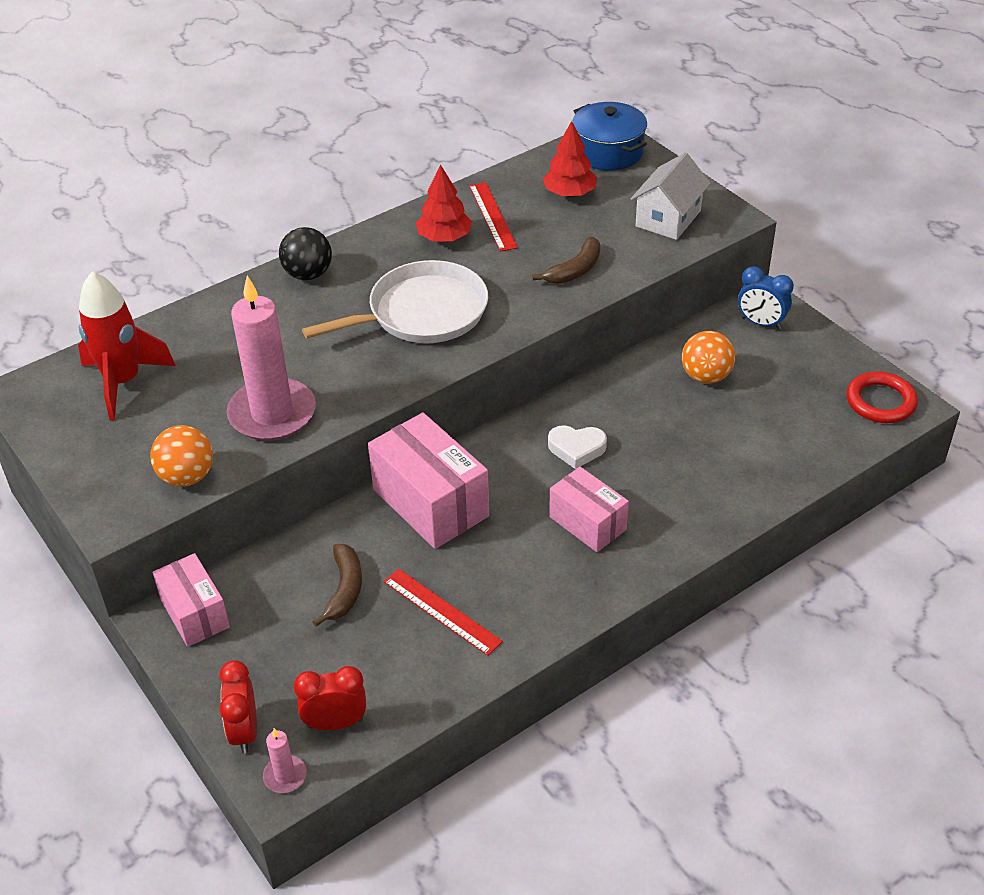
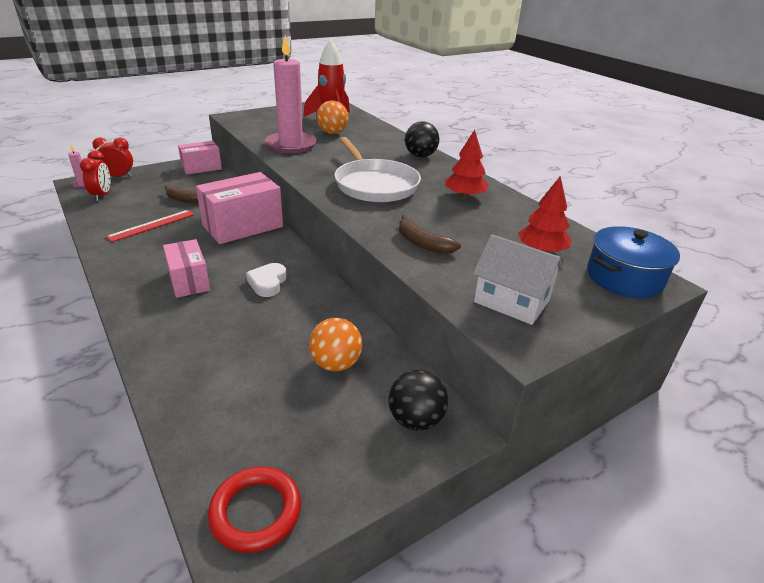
camera: 90 degrees right, 10 degrees down
orange ball [150,425,213,487] -> orange ball moved to [316,101,348,134]
red ruler [469,182,518,252] -> none
pink box [549,467,629,552] -> pink box turned 75 degrees counterclockwise [163,239,210,298]
blue clock [738,267,794,330] -> black ball [388,370,448,431]

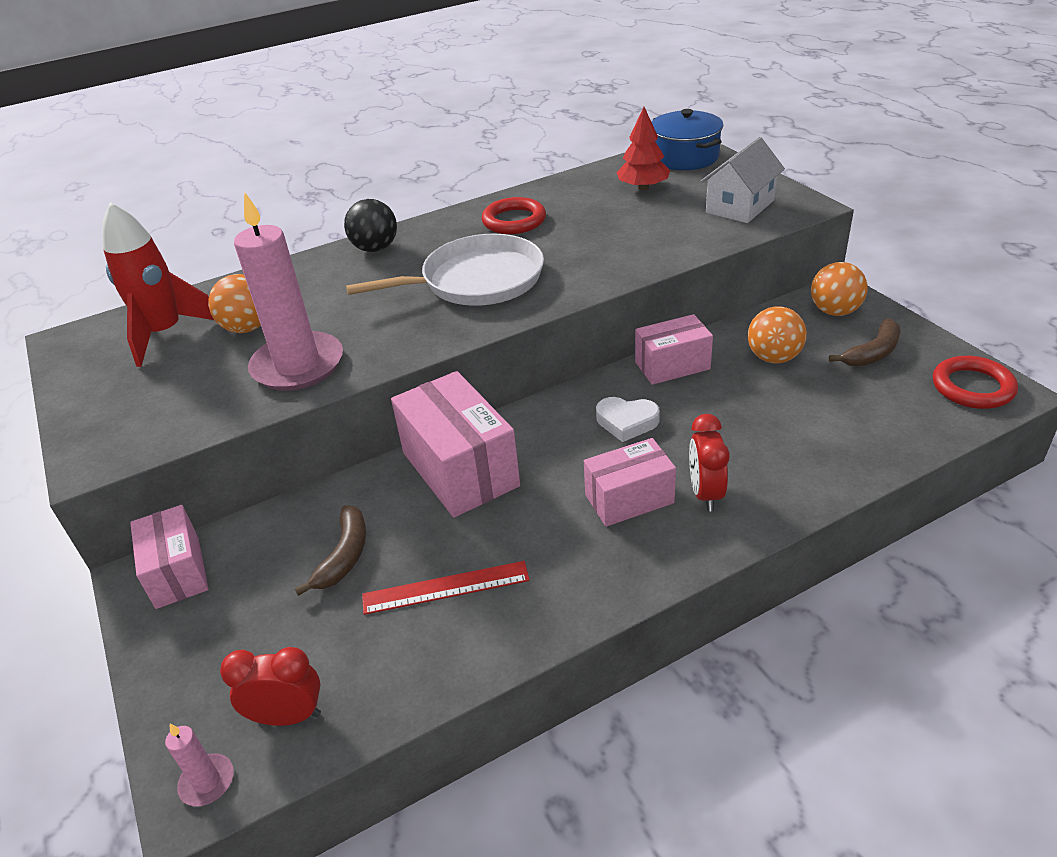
camera: 80 degrees left, 5 degrees up
red clock [92,137,133,177] -> red clock moved to [689,414,730,511]
red ruler [106,210,195,242] -> red ruler turned 60 degrees counterclockwise [362,561,530,615]
black ball [388,370,448,431] -> orange ball [811,262,868,316]
brown banana [399,215,461,254] -> brown banana moved to [829,319,900,367]
red tree [445,130,489,198] -> red ring [482,197,546,234]
none -> pink box [635,314,713,385]

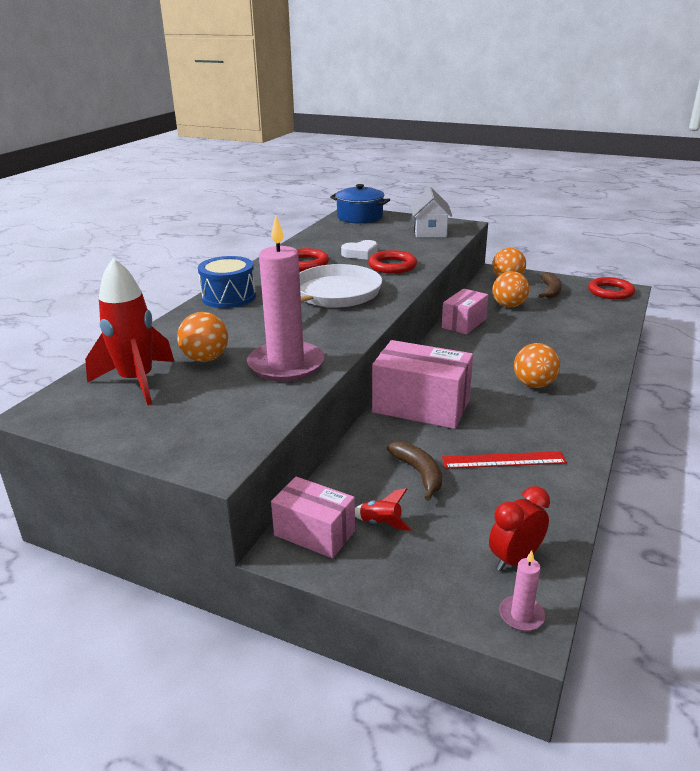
camera: 40 degrees left, 10 degrees down
black ball [344,199,397,252] -> blue drum [198,256,256,308]
red ruler [362,561,530,615] -> red ruler turned 45 degrees clockwise [442,451,567,469]
pink box [584,438,676,527] -> orange ball [514,343,560,388]
white heart [596,397,660,442] -> white heart moved to [341,240,378,260]
red tree [616,107,670,190] -> none
red clock [689,414,730,511] -> none
none -> red rocket [355,488,411,531]
none -> red ring [368,250,417,274]

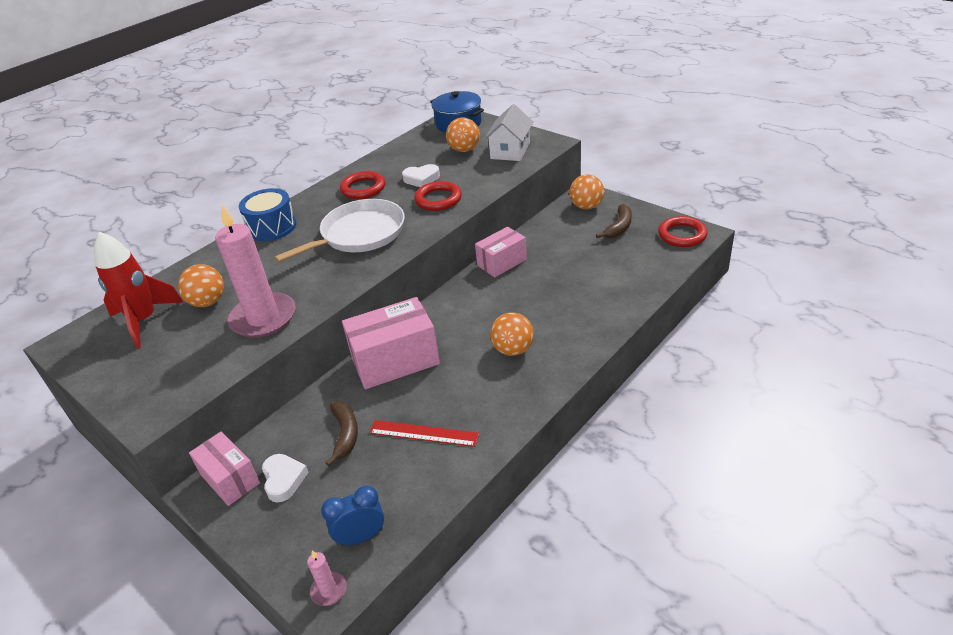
camera: 20 degrees right, 10 degrees up
red rocket [355,488,411,531] -> white heart [262,454,309,503]
pink box [372,340,473,429] -> pink box turned 60 degrees counterclockwise [342,297,440,389]
red clock [489,486,550,571] -> blue clock [321,485,384,546]
orange ball [493,271,529,307] -> orange ball moved to [446,117,480,152]

